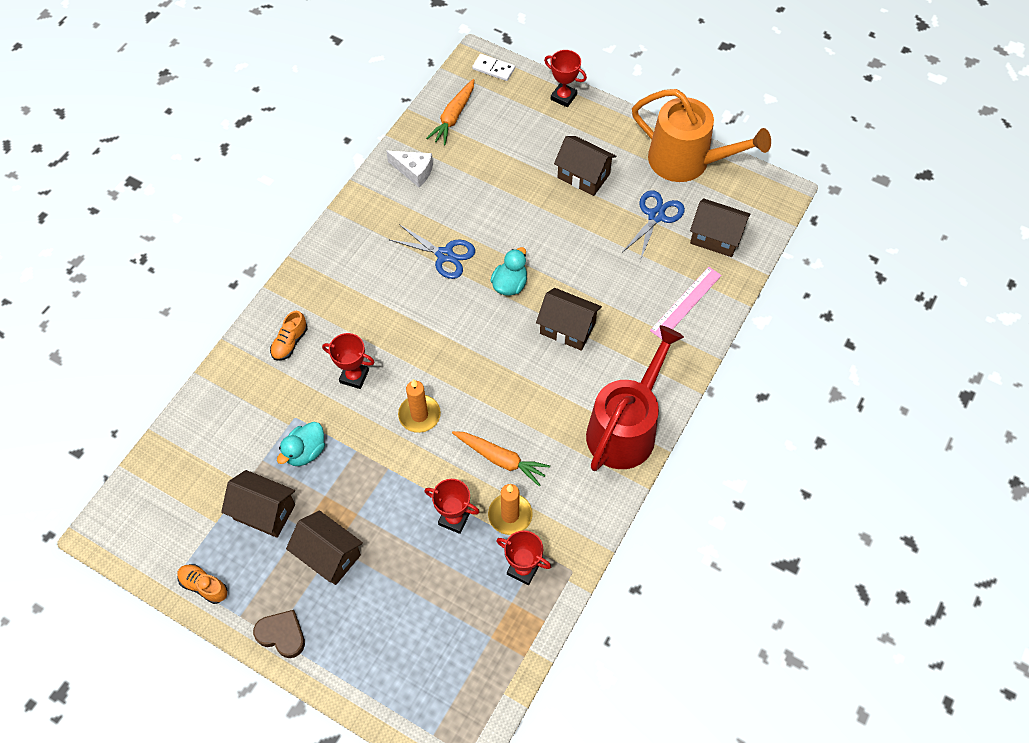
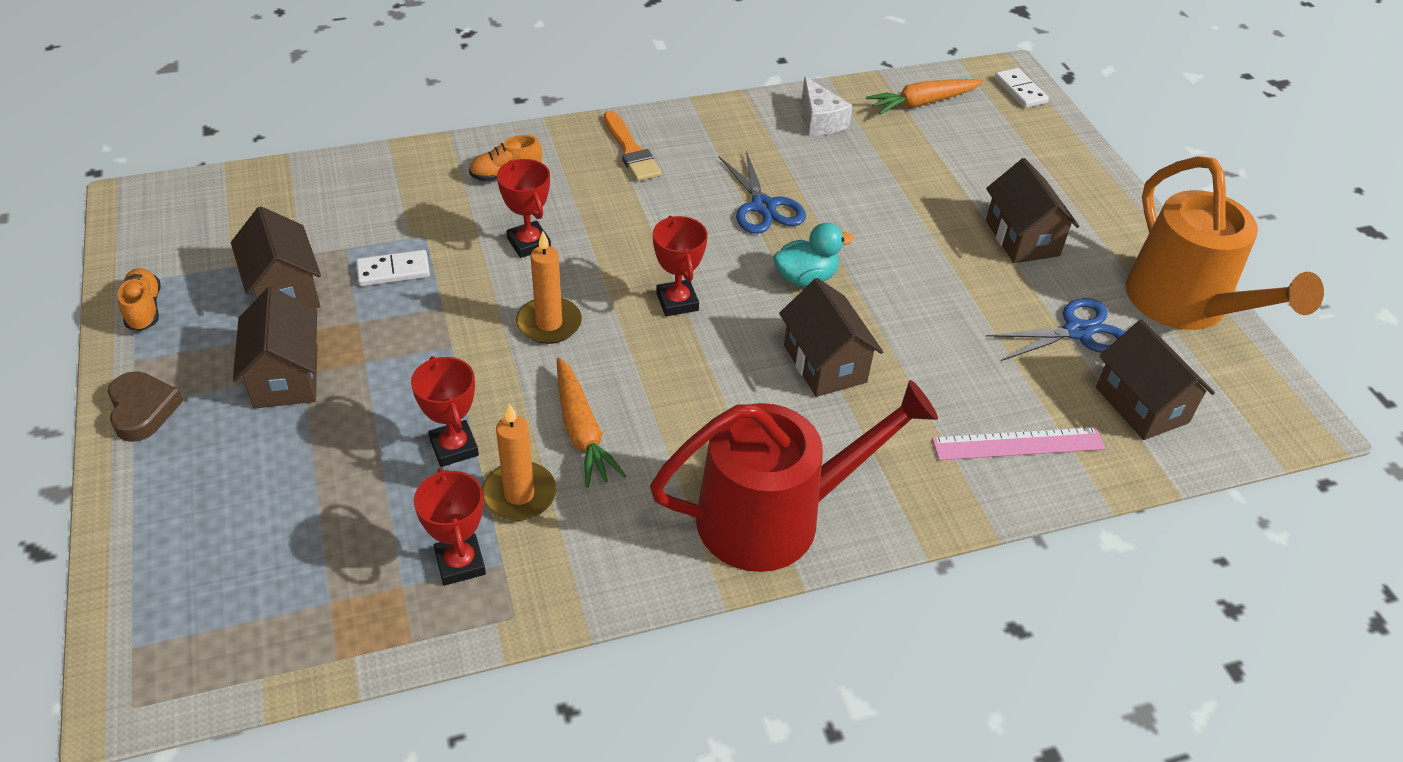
camera: 40 degrees right, 15 degrees down
turquoise duck [277,422,325,466] -> white domino [356,250,430,286]
red trophy [544,50,587,107] -> red trophy moved to [653,216,708,316]
none -> orange brush [604,111,662,181]

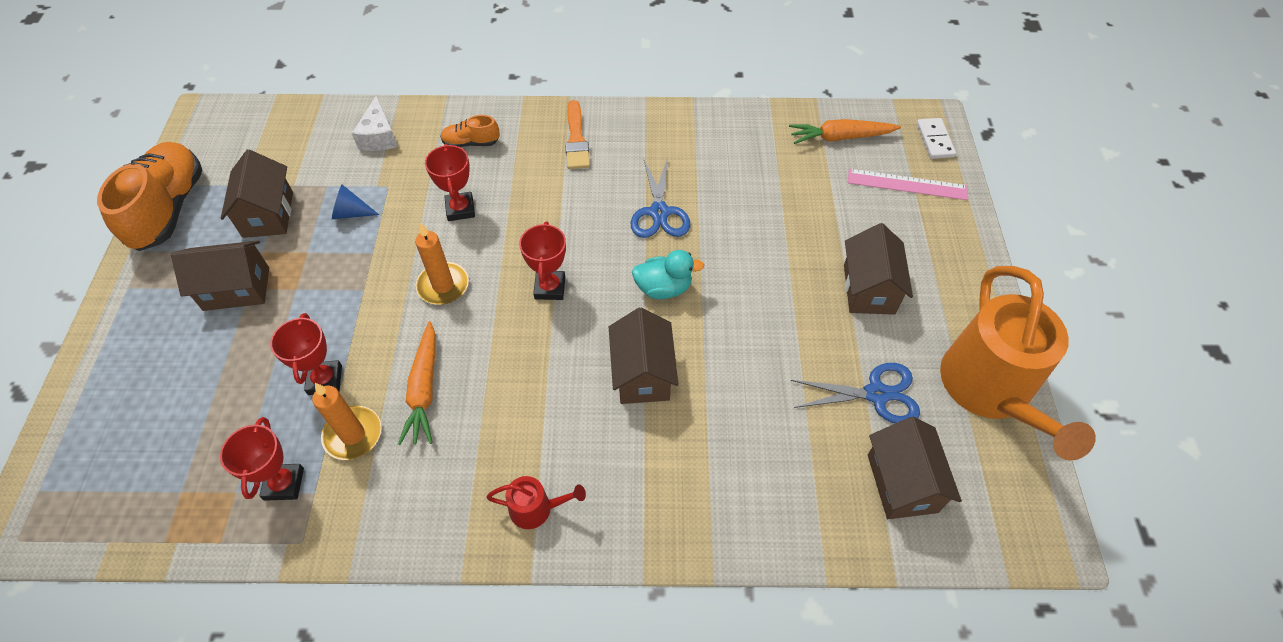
camera: 20 degrees right, 10 degrees up
brown heart [108,371,183,442] -> none
orange shoe [117,268,161,331] -> orange shoe [97,142,203,251], size x2.10
brown house [233,287,317,409] -> brown house turned 75 degrees clockwise [171,241,269,311]
white domino [356,250,430,286] -> blue cone [332,185,379,219]
red watering can [650,380,938,572] -> red watering can [486,476,586,529], size x0.42
white cheese [802,76,853,136] -> white cheese moved to [352,95,398,151]
pink ruler [932,427,1106,460] -> pink ruler moved to [848,169,968,200]

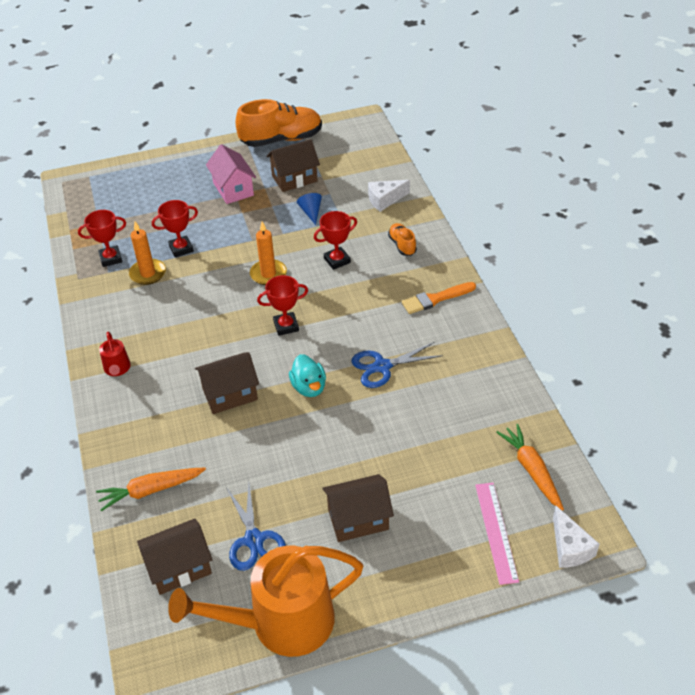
camera: 75 degrees right, 10 degrees down
brown house [171,241,269,311] -> pink house [206,144,256,204]
orange carrot [398,321,435,445] -> orange carrot moved to [96,467,206,511]
white domino [917,118,956,159] -> white cheese [553,506,600,568]

